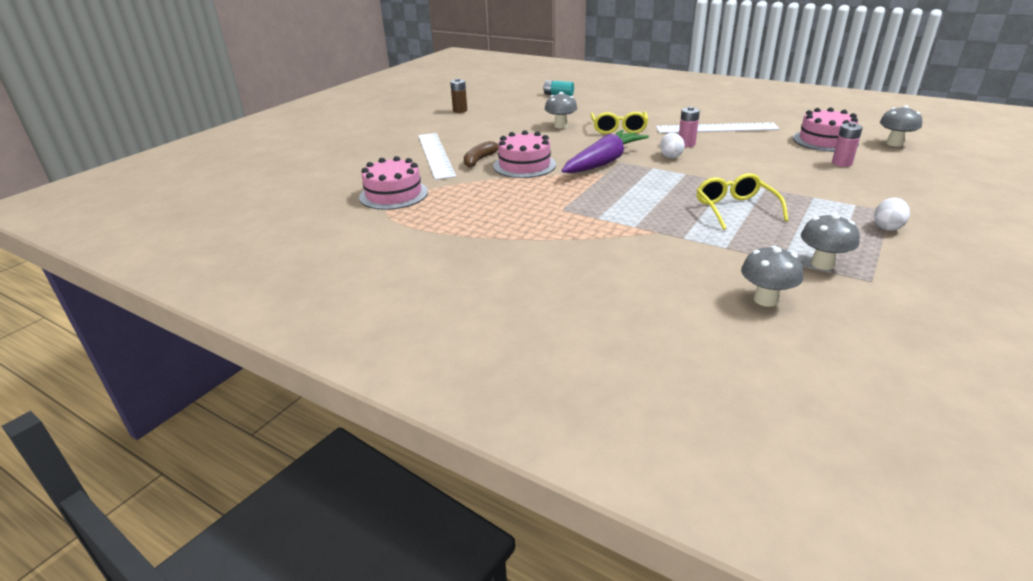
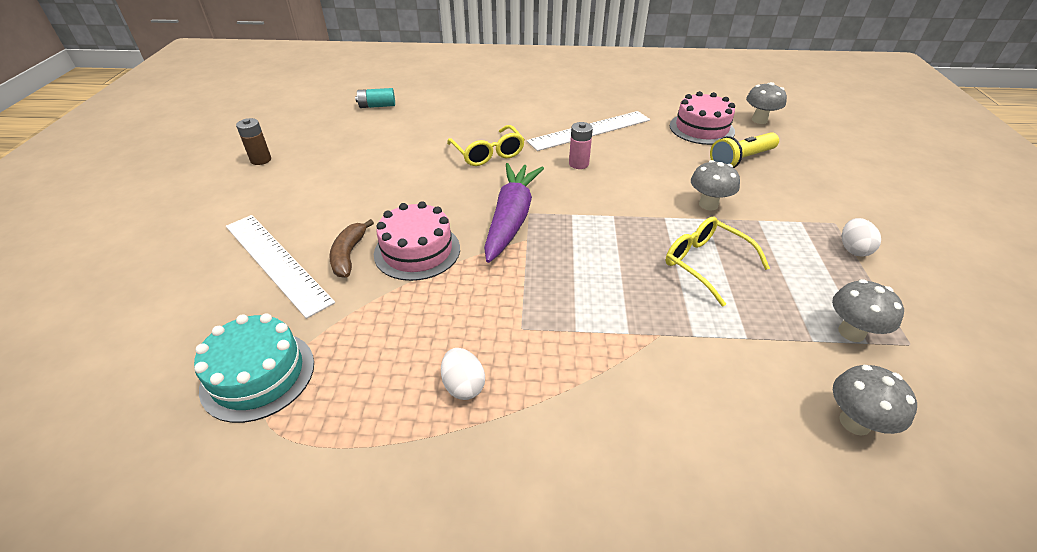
camera: 30 degrees left, 10 degrees up
pink cake [359,156,428,210] -> turquoise cake [194,313,314,423]
grey mushroom [545,92,577,128] -> grey mushroom moved to [691,160,740,210]
white egg [660,133,685,158] -> white egg moved to [441,348,485,400]
pink battery [832,122,863,167] -> yellow flashlight [710,132,779,168]

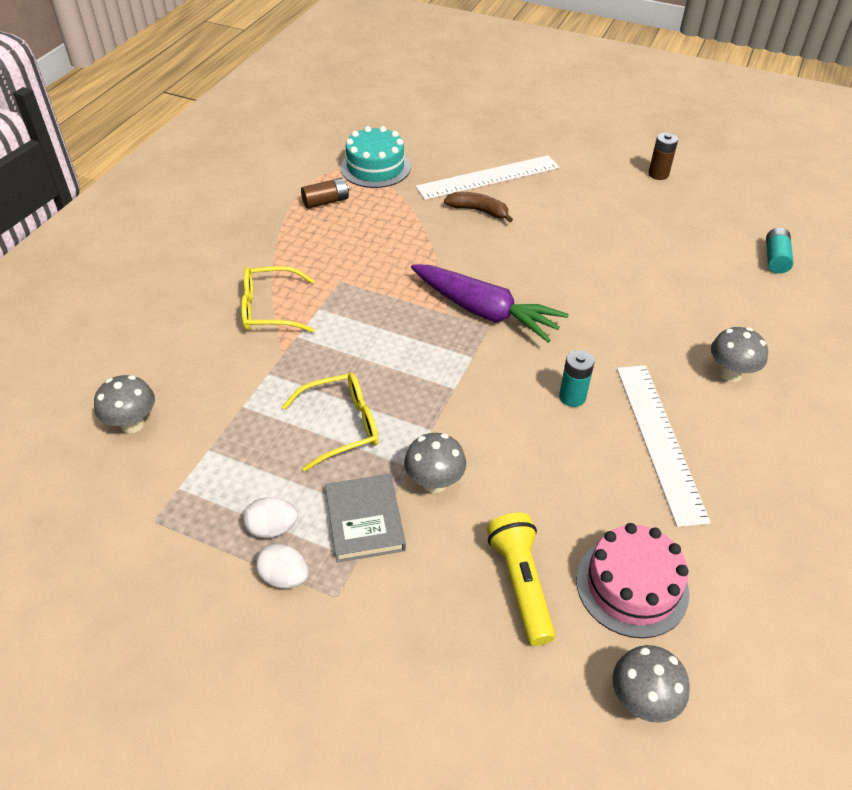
camera: 110 degrees right, 5 degrees up
pink cake [374,201,460,281] -> none
white egg [441,348,485,400] -> white egg moved to [243,497,298,538]
yellow glasses [447,125,525,166] -> yellow glasses moved to [241,266,315,333]
pink battery [569,122,593,169] -> turquoise battery [559,350,595,407]
grey mushroom [832,279,904,342] -> grey mushroom moved to [711,327,768,382]
none -> brown battery [301,178,349,209]
none -> grey book [325,474,406,563]

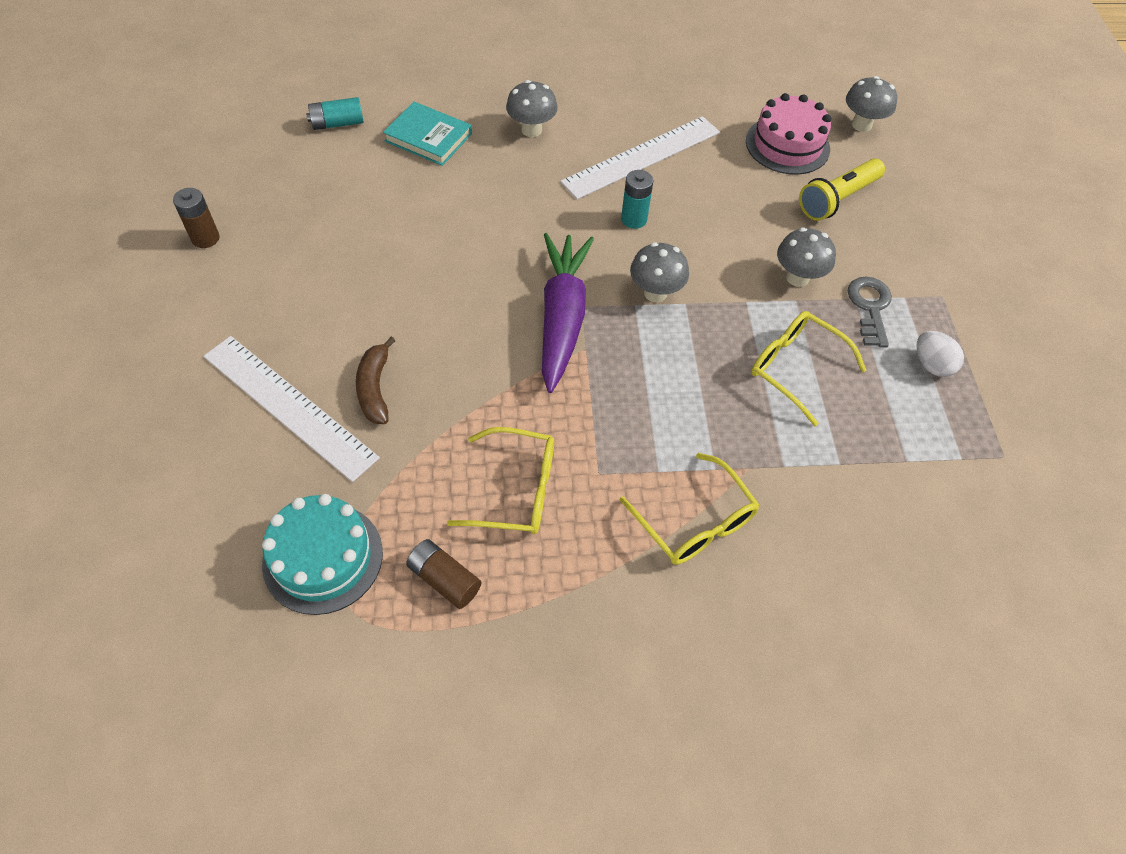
camera: 120 degrees left, 10 degrees up
grey mushroom [94,375,155,433] -> grey mushroom moved to [630,242,689,302]
white egg [256,543,309,588] -> none
grey book [325,474,406,563] -> grey key [848,277,892,347]
none -> turquoise book [383,102,472,166]
none -> yellow glasses [447,427,554,534]

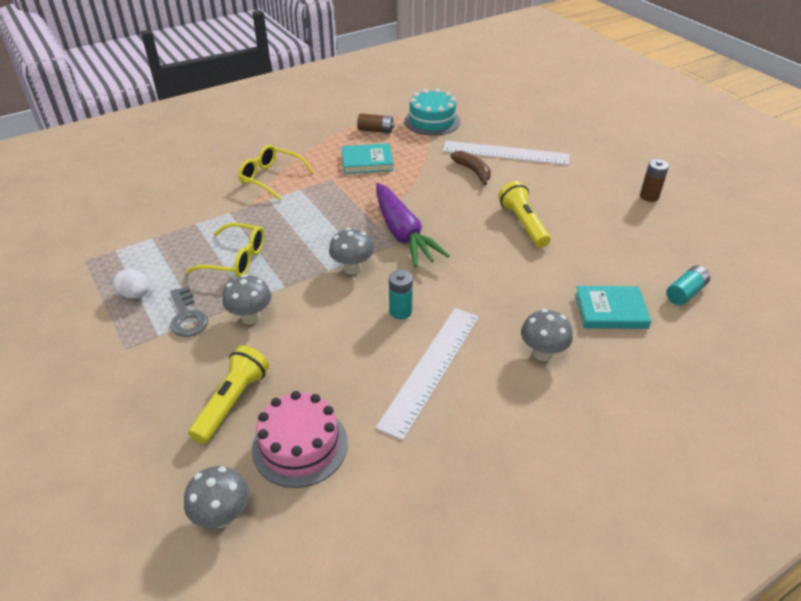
camera: 155 degrees right, 15 degrees down
yellow glasses [447,427,554,534] -> turquoise book [342,143,394,174]
none -> yellow flashlight [498,181,551,248]

